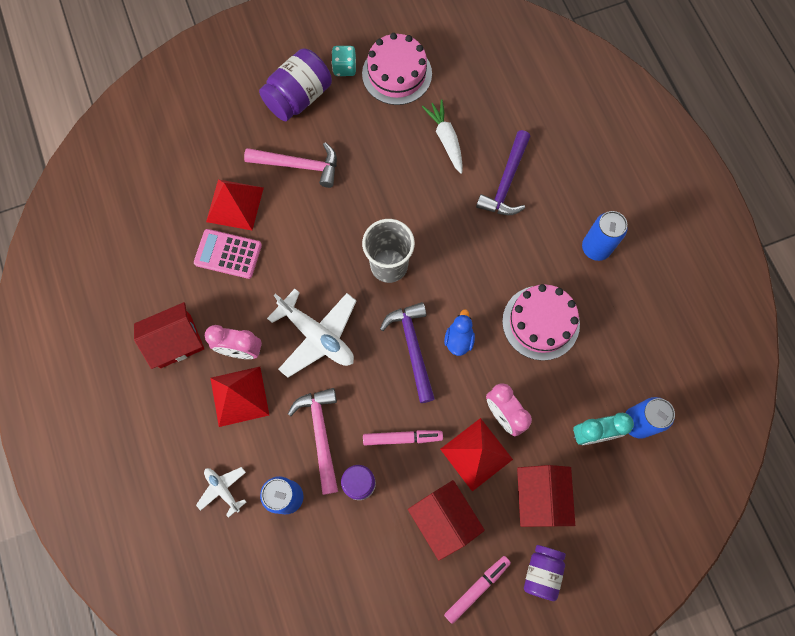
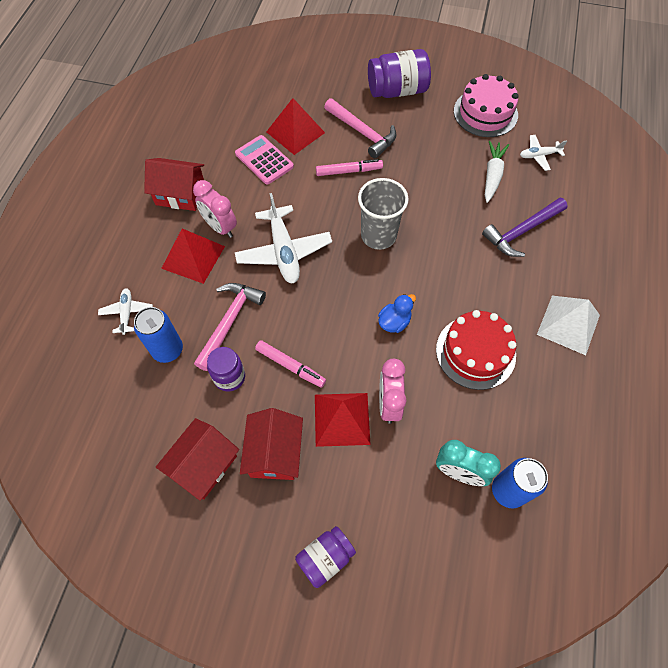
camera: 35 degrees right, 10 degrees down
turquoise dice [331,46,356,76] -> none
purple hammer [380,302,435,403] -> none
pink marker [444,556,511,624] -> pink marker moved to [316,159,383,176]
pink cake [502,284,580,361] -> red cake [436,310,516,390]
red house [517,465,575,527] -> red house moved to [156,418,239,501]
blue can [582,211,627,261] -> white pyramid [537,296,600,355]
none -> white plane [520,135,567,171]

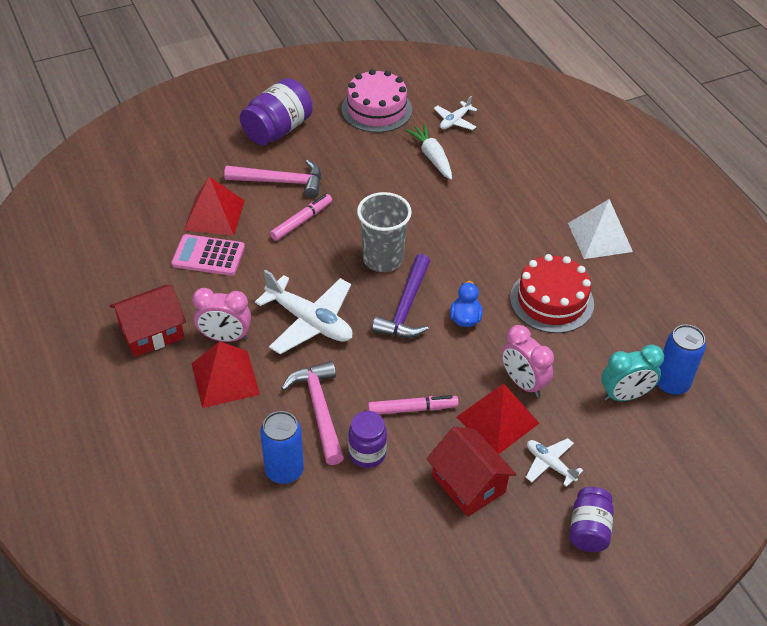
camera: 40 degrees left, 15 degrees down
white plane [98,288,153,335] -> white plane moved to [525,438,583,487]
red house [156,418,239,501] -> none
purple hammer [482,198,567,257] -> purple hammer moved to [372,254,430,338]

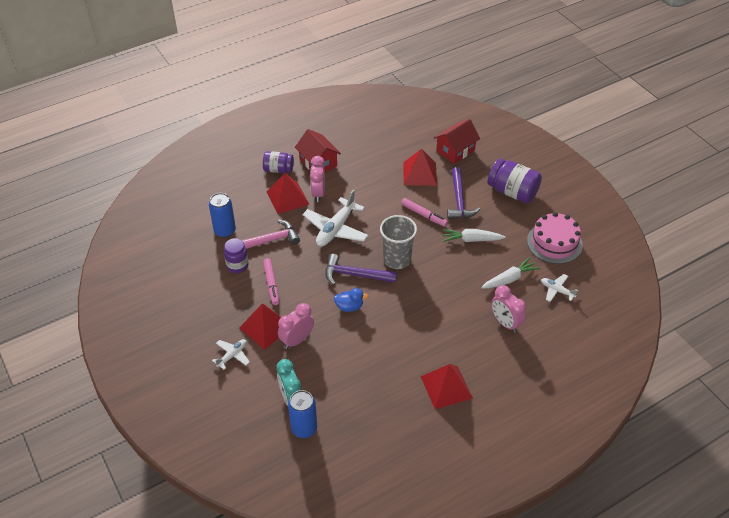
camera: 85 degrees right, 0 degrees up
pink calculator [171,234,245,276] -> none
pink hammer [224,160,321,198] -> purple hammer [447,167,480,219]
red house [427,427,517,517] -> red house moved to [434,119,480,164]
red cake [510,254,594,333] -> none
white pyramid [568,199,633,259] -> red pyramid [421,364,473,409]
purple jar [570,487,614,552] -> purple jar moved to [263,151,294,173]
none -> white carrot [442,229,505,242]
none -> pink clock [491,285,526,333]

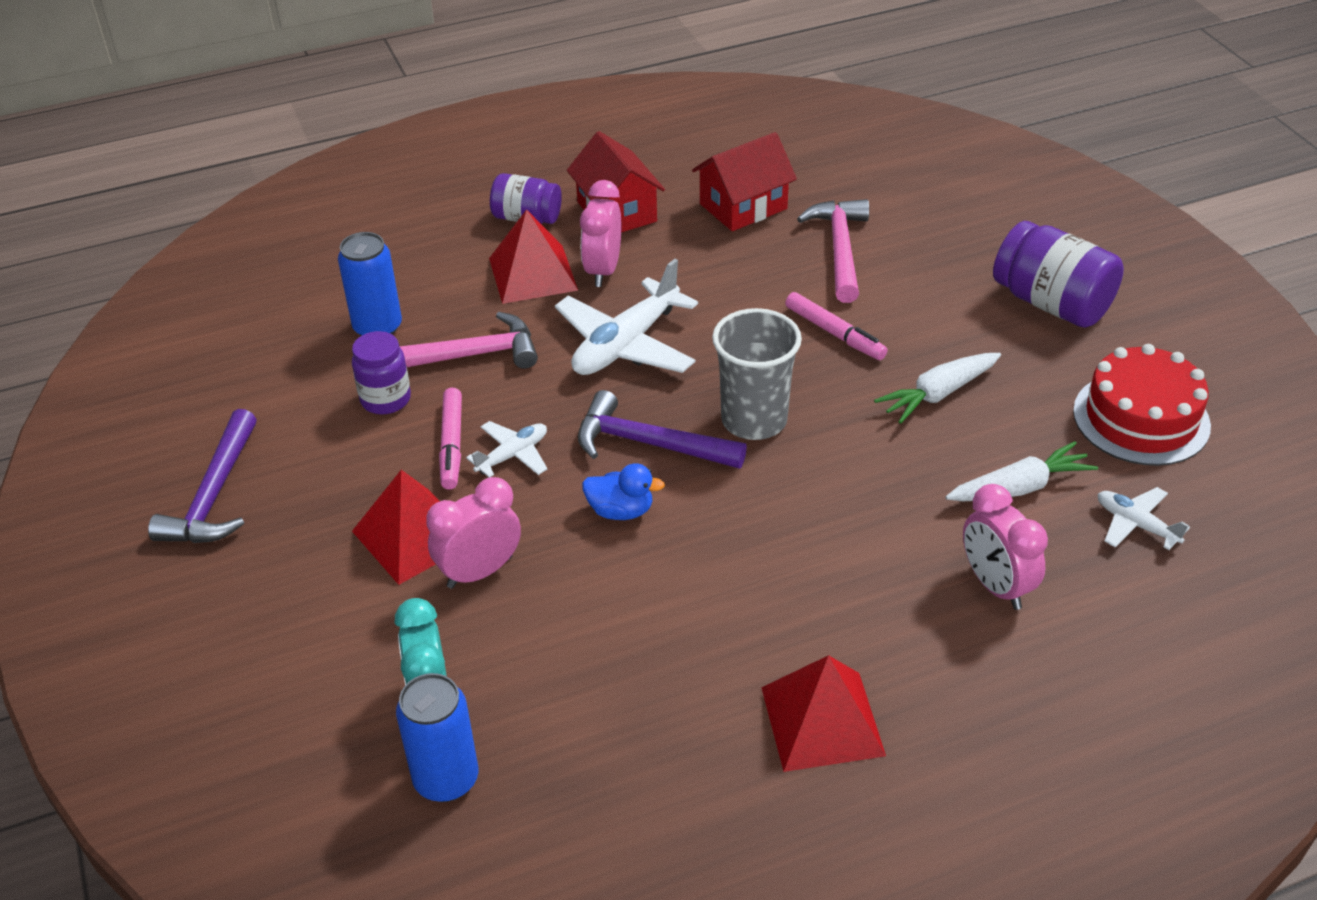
camera: 10 degrees right, 5 degrees down
white plane [212,339,250,370] -> white plane moved to [466,421,547,477]
red pyramid [403,149,437,186] -> pink hammer [797,199,869,303]
red house [434,119,480,164] -> red house moved to [692,132,797,231]
white carrot [442,229,505,242] -> white carrot turned 45 degrees counterclockwise [874,353,1001,424]
purple hammer [447,167,480,219] -> purple hammer moved to [148,409,257,543]
pink cake [527,212,583,264] -> red cake [1073,344,1211,466]

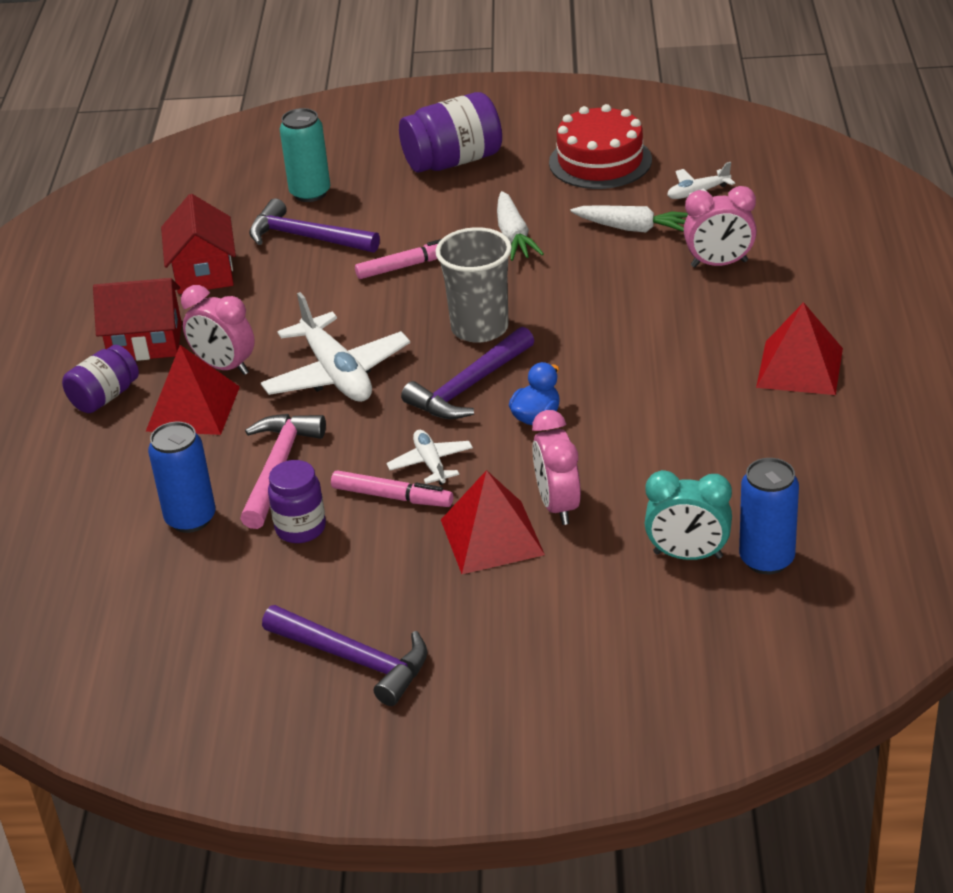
camera: 65 degrees left, 5 degrees down
pink hammer [797,199,869,303] -> purple hammer [249,198,380,253]
white carrot [945,441,1098,501] -> white carrot turned 105 degrees clockwise [570,206,688,233]
none -> turquoise can [280,108,330,202]

